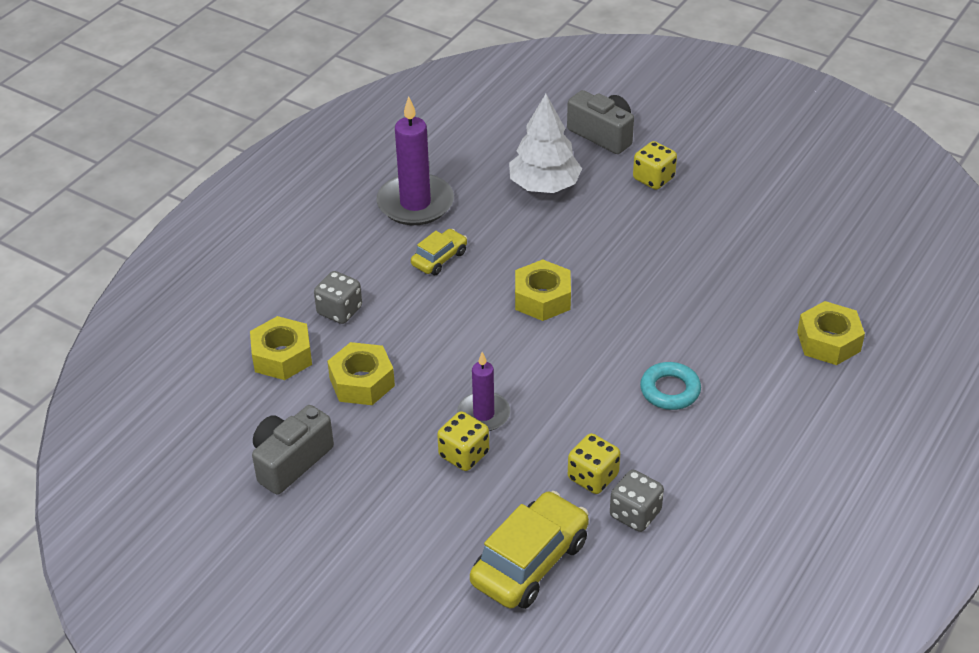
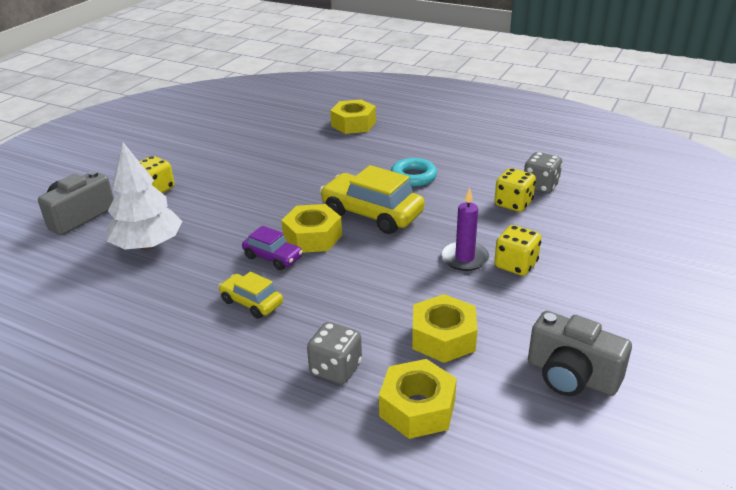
camera: 95 degrees left, 10 degrees down
purple candle [377,96,454,225] -> none
yellow car [470,491,589,609] -> yellow car moved to [320,165,425,234]
none -> purple car [242,226,303,270]

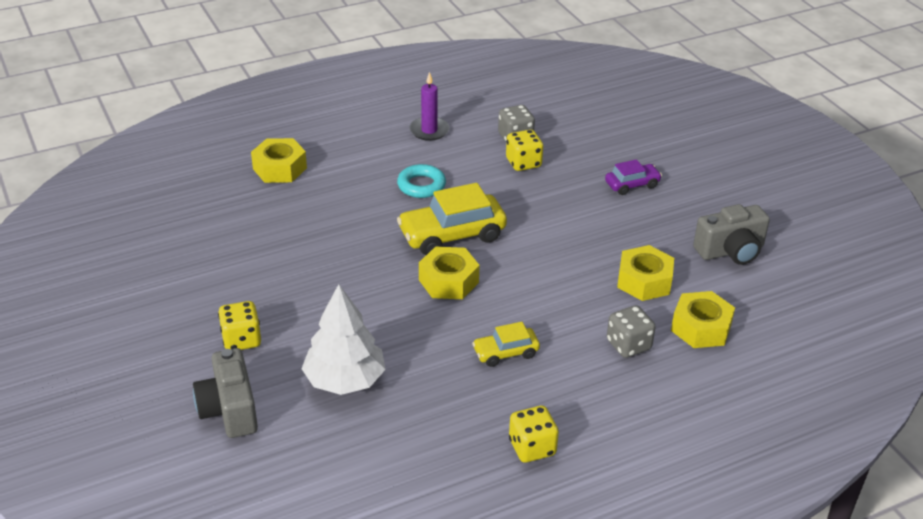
camera: 55 degrees left, 5 degrees up
purple car [242,226,303,270] -> purple car moved to [605,159,662,195]
purple candle [441,188,490,271] -> purple candle moved to [409,72,449,141]
yellow dice [494,225,541,276] -> yellow dice moved to [509,406,559,463]

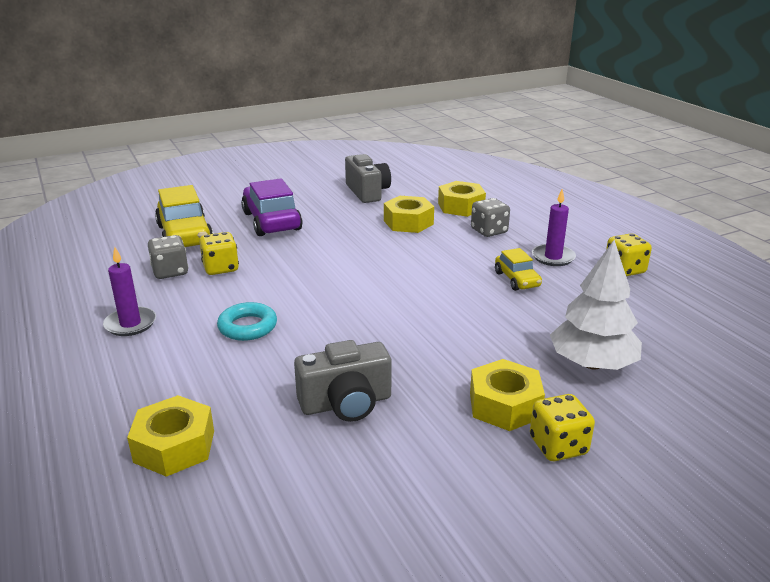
camera: 90 degrees left, 10 degrees down
grey camera [193,348,258,438] -> grey camera moved to [294,340,392,422]
yellow car [397,183,507,255] -> yellow car moved to [155,185,213,247]
yellow nut [419,246,480,299] -> yellow nut moved to [470,359,545,431]
purple car [605,159,662,195] -> purple car [241,178,303,236], size x1.81
none -> purple candle [532,189,576,266]

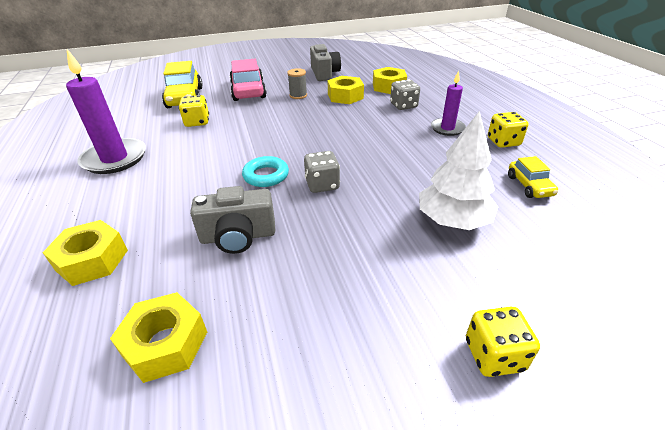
camera: 10 degrees right, 10 degrees up
purple candle [103,247,156,336] -> purple candle [66,49,146,174], size x1.68
grey dice [148,235,189,279] -> grey dice moved to [304,151,340,193]
turquoise ring [217,302,277,341] -> turquoise ring moved to [242,156,289,187]
purple car [241,178,303,236] -> pink car [230,59,267,101]
yellow nut [470,359,545,431] -> yellow nut moved to [110,292,207,383]
yellow car [495,248,542,291] -> yellow car moved to [508,156,558,198]
yellow dice [530,394,595,461] -> yellow dice moved to [466,307,540,377]
none -> grey spool [287,68,307,99]

